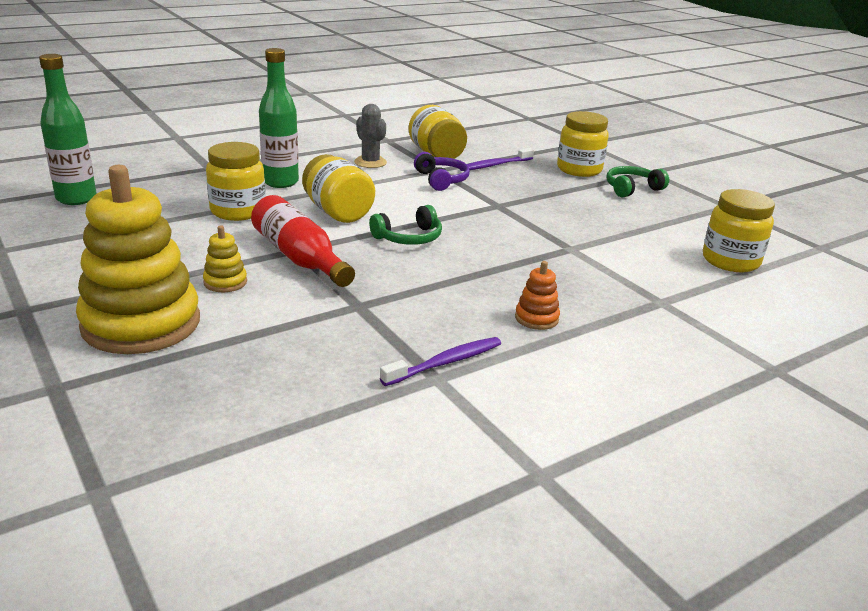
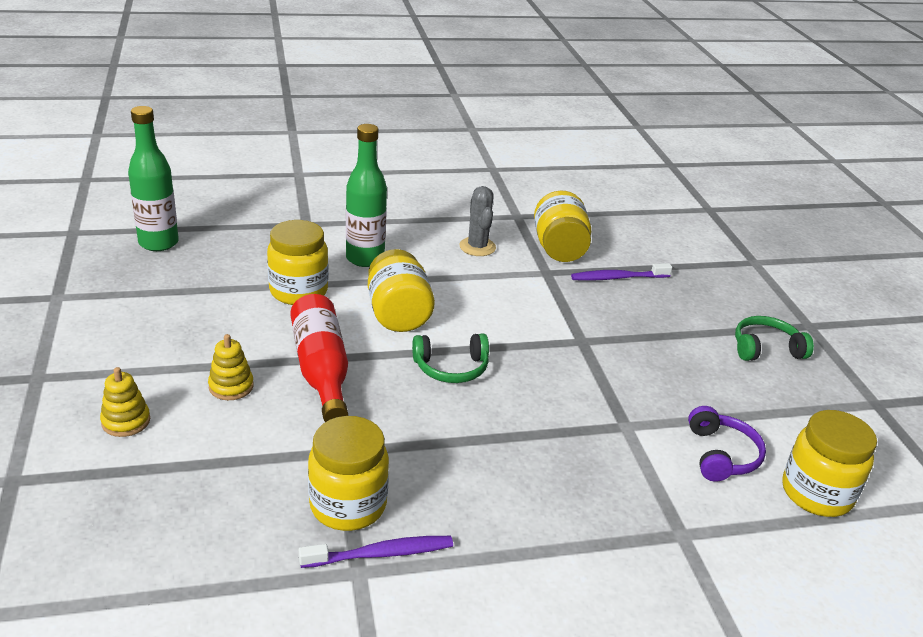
camera: 20 degrees right, 5 degrees up
yellow stacking toy [76,165,200,354] -> yellow stacking toy [100,367,150,437], size x0.41
purple headphones [414,152,470,191] -> purple headphones moved to [688,406,766,482]
orange stacking toy [515,261,560,330] -> none
yellow jar [557,111,609,177] -> yellow jar moved to [308,416,389,531]

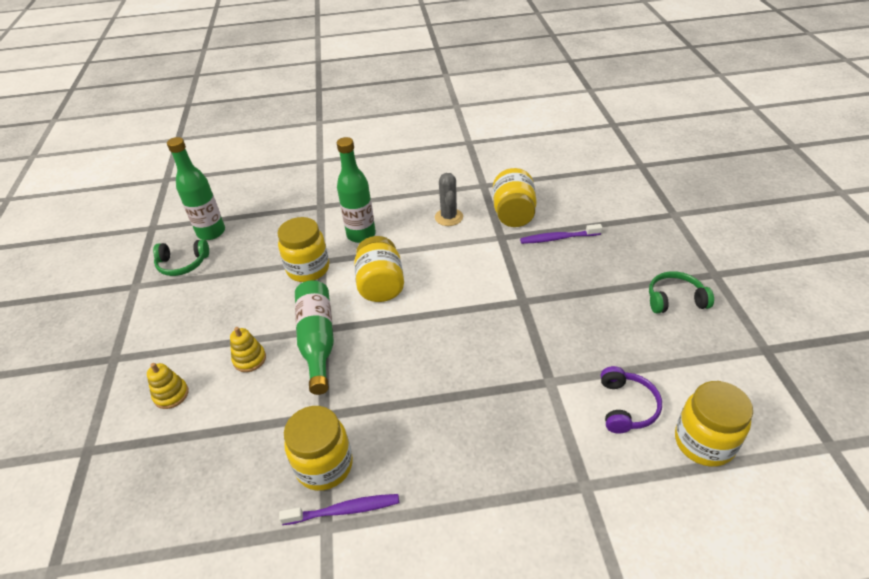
camera: 10 degrees right, 10 degrees up
red bottle [290,294,348,422] -> green bottle [295,280,334,395]
green headphones [412,334,489,383] -> green headphones moved to [153,239,209,276]

